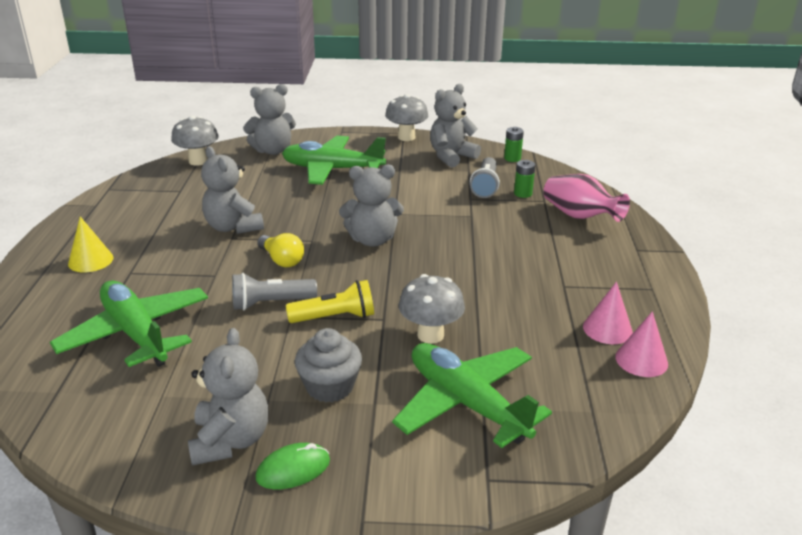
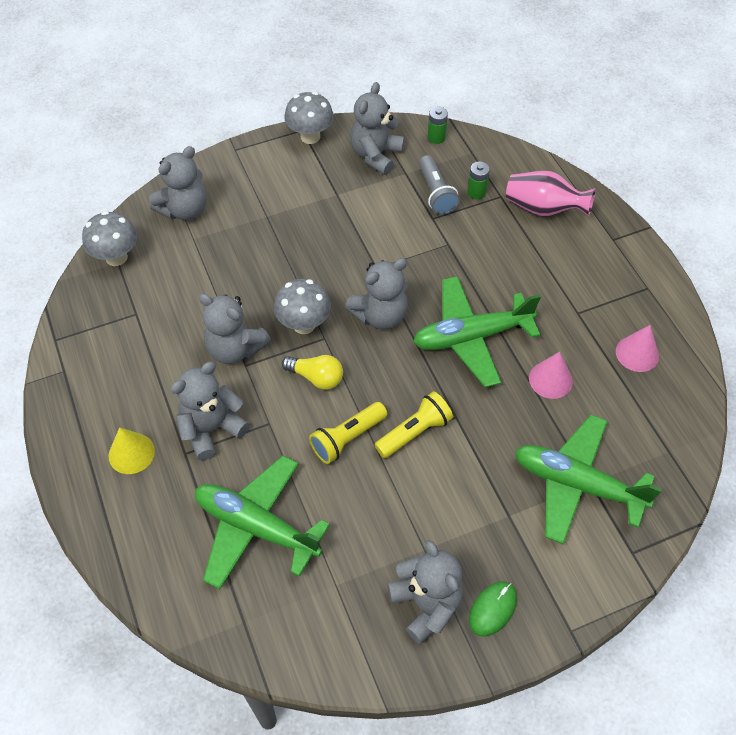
camera: 25 degrees left, 25 degrees up
grey flashlight [232,273,317,311] -> yellow flashlight [309,402,387,464]
green plane [282,136,386,185] -> green plane moved to [413,276,541,387]
grey cupcake [295,328,362,402] -> none
grey mushroom [399,274,465,344] -> grey mushroom moved to [274,279,331,334]
pink cone [615,311,668,377] -> pink cone moved to [529,352,573,399]
none -> grey teddy bear [171,362,250,460]

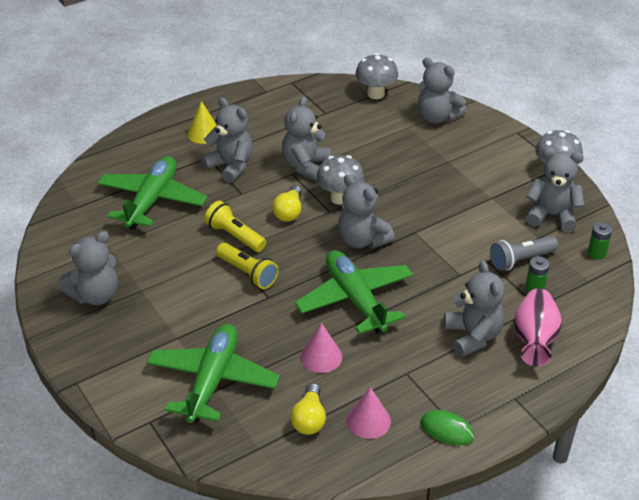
camera: 80 degrees right, 15 degrees down
green mouse [469,581,517,637] -> green mouse moved to [421,410,474,445]
none -> yellow light bulb [291,383,326,435]
none -> grey teddy bear [444,261,505,357]

